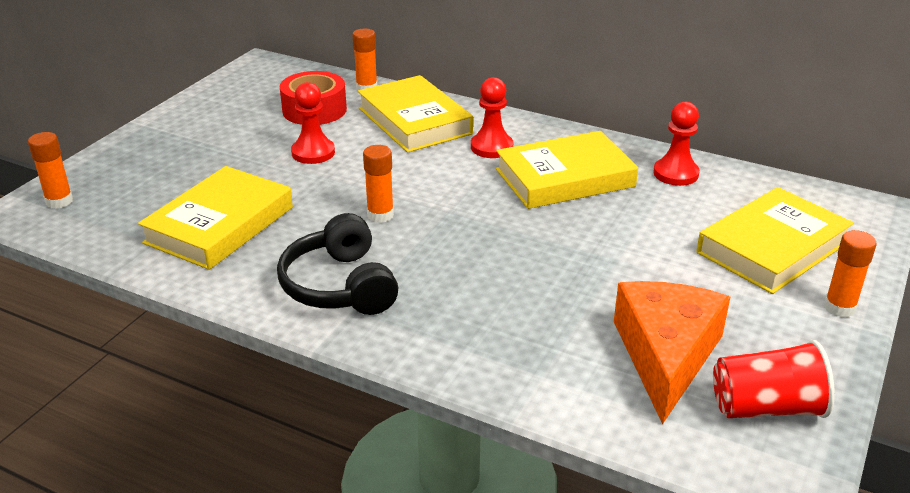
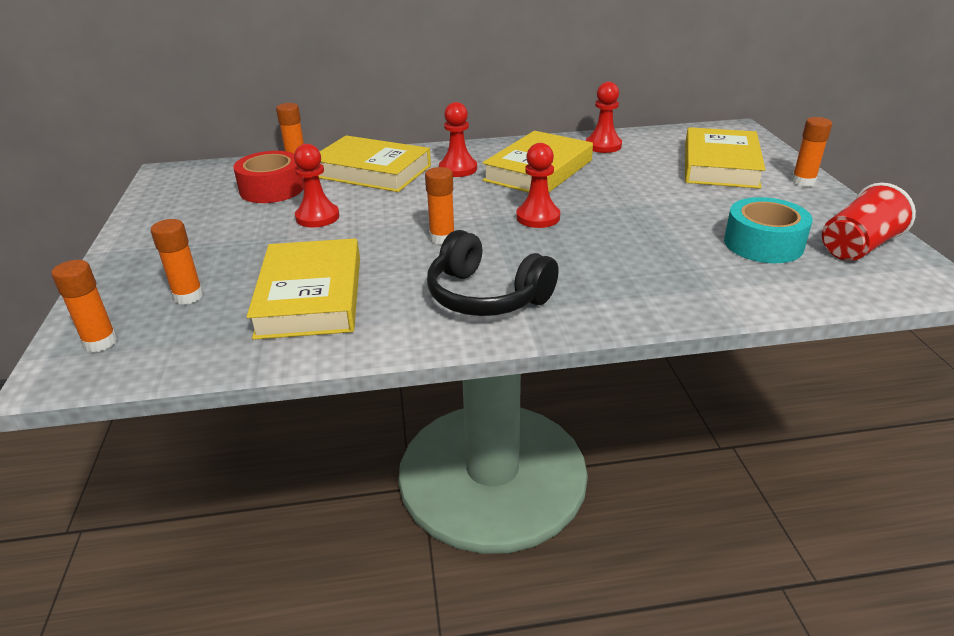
camera: 35 degrees left, 0 degrees up
orange cheese [614,281,730,424] -> turquoise tape [724,197,813,263]
none -> orange glue stick [151,219,203,305]
none -> red pawn [516,143,560,228]

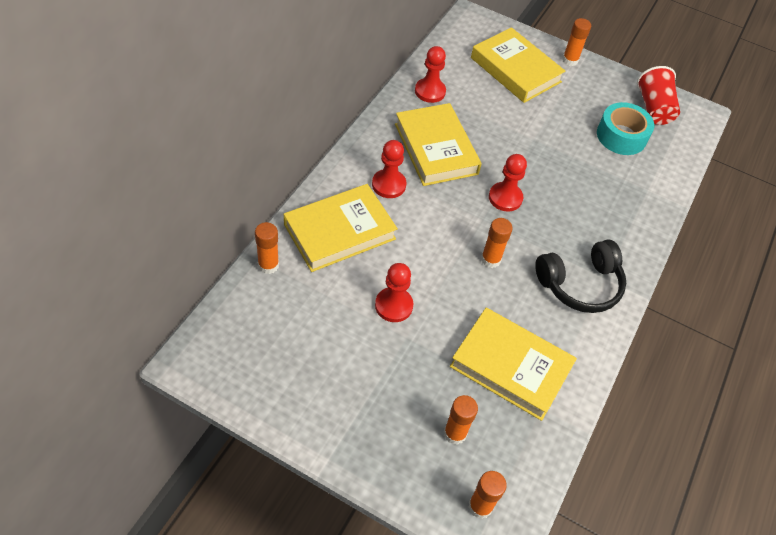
camera: 60 degrees left, 20 degrees up
red tape [234,151,304,203] -> none

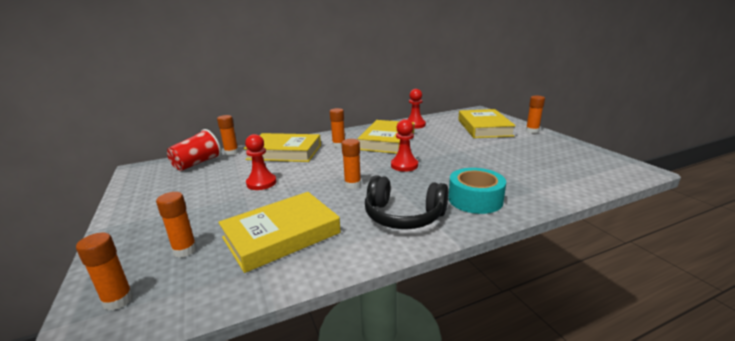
camera: 45 degrees right, 30 degrees down
red pawn [372,140,406,198] -> orange glue stick [330,108,345,148]
yellow book [450,308,577,421] -> yellow book turned 75 degrees clockwise [218,192,341,273]
turquoise tape [597,102,654,155] -> turquoise tape moved to [448,168,506,214]
red cup [637,66,680,125] -> red cup moved to [167,129,221,171]

